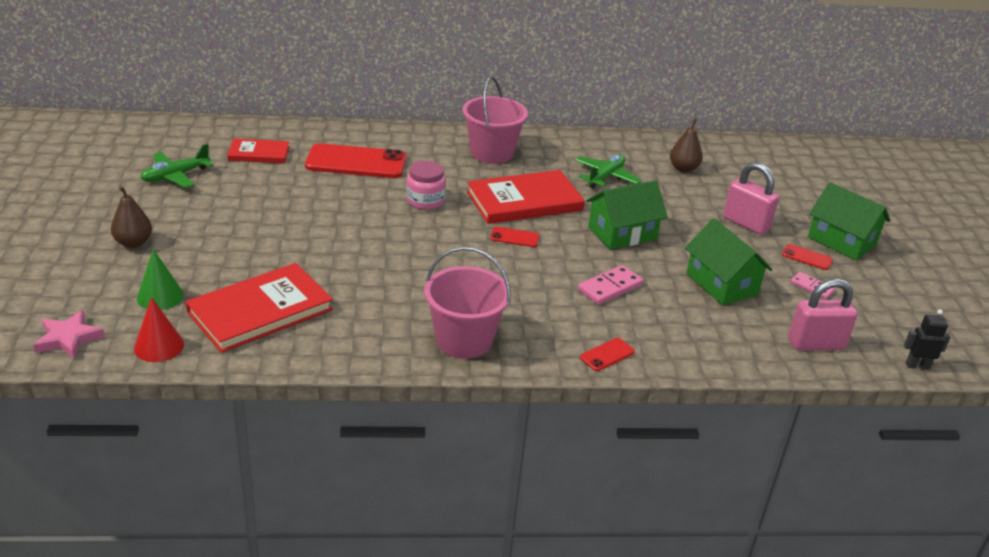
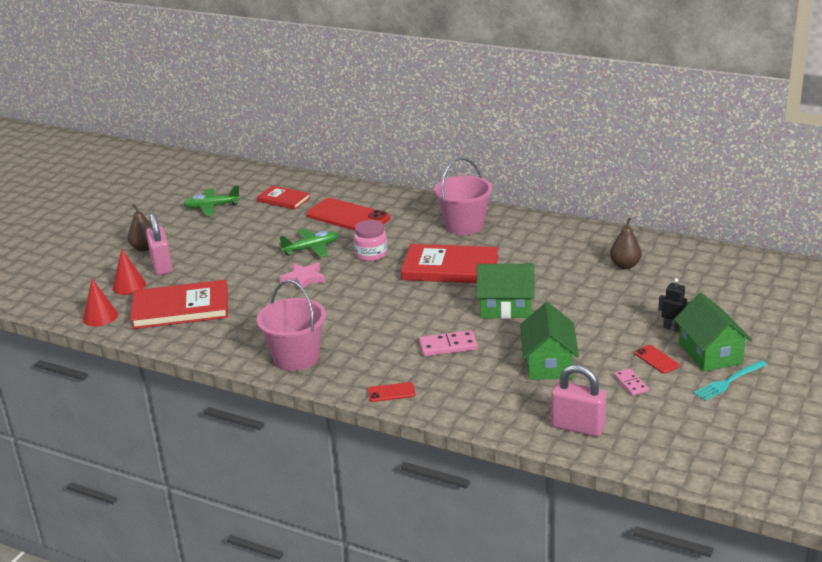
camera: 35 degrees right, 5 degrees down
pink star [33,310,104,359] -> pink star moved to [280,263,326,291]
green cone [137,249,184,310] -> red cone [112,249,146,295]
red phone [490,227,539,247] -> none
green plane [575,154,641,189] -> green plane moved to [279,228,338,258]
pink padlock [723,162,779,235] -> pink padlock moved to [146,212,173,275]
black robot [904,309,951,370] -> black robot moved to [658,278,690,332]
none -> turquoise fork [694,360,767,401]

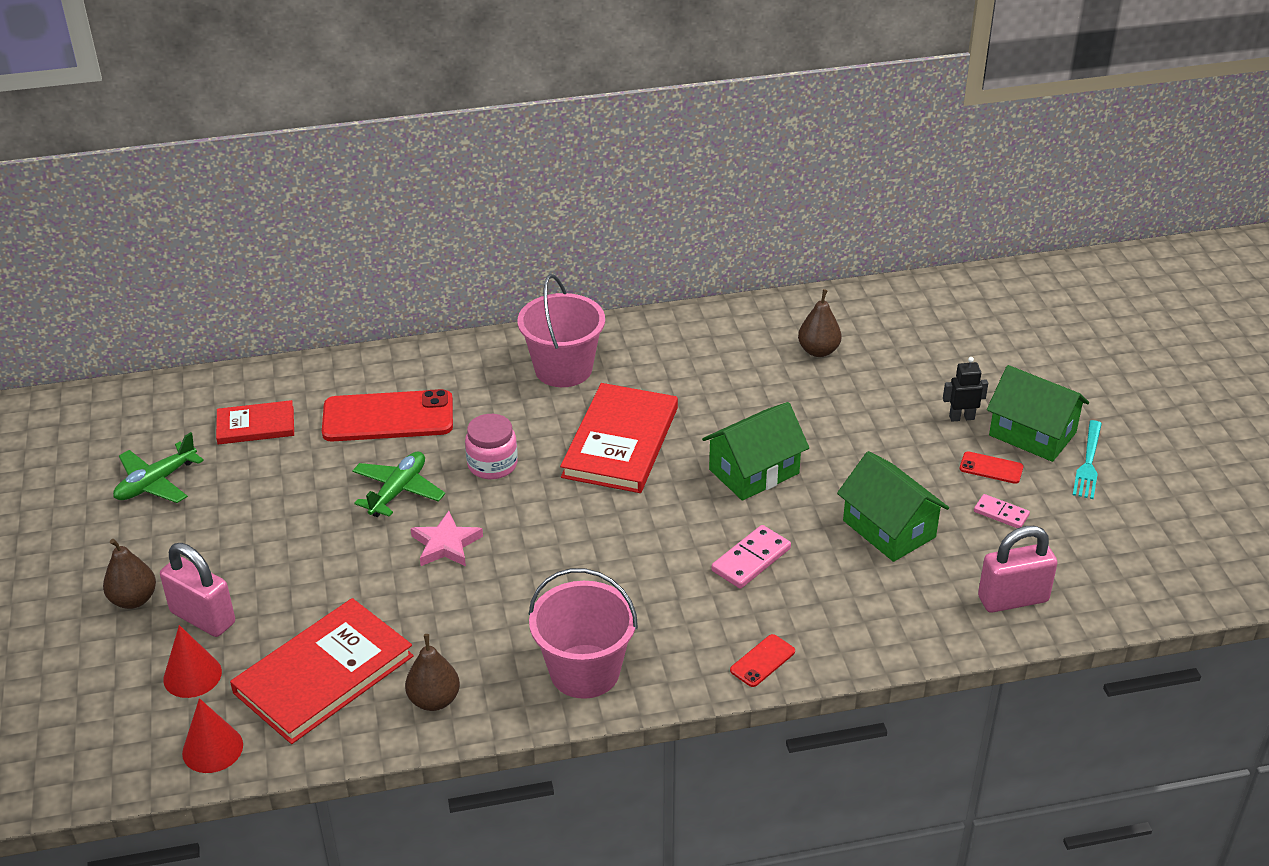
camera: 40 degrees left, 10 degrees up
red book [401,244,499,283] -> red book turned 45 degrees counterclockwise [560,383,678,493]
none -> brown pear [405,634,460,711]

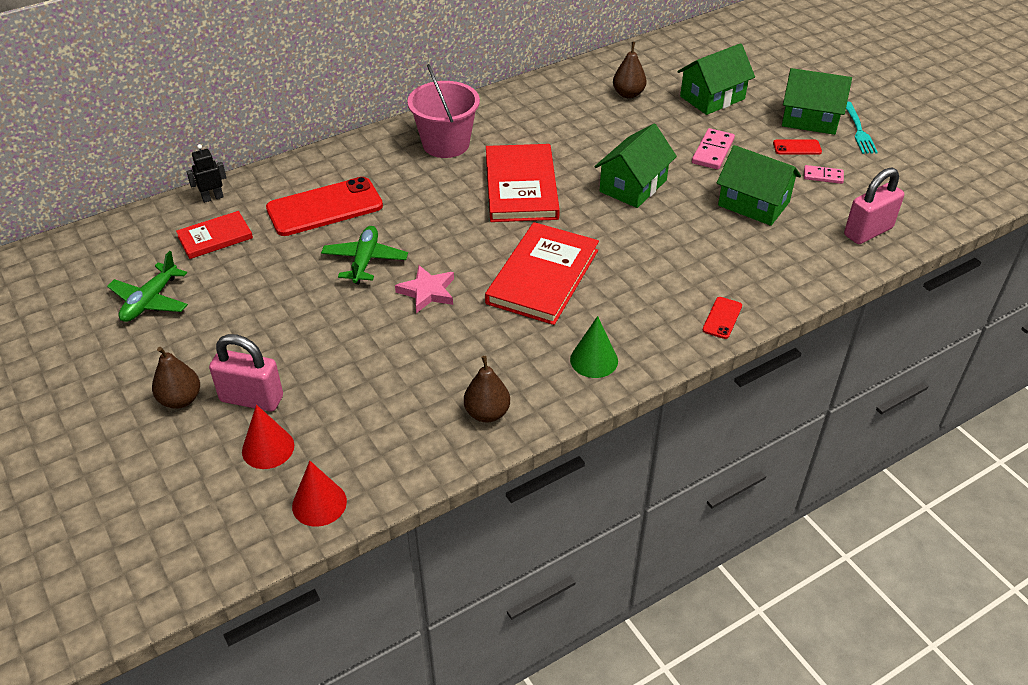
camera: 20 degrees left, 5 degrees up
red book [230,598,414,744] -> red book moved to [485,222,599,325]
pink jar [465,414,518,479] -> none
pink bucket [529,568,638,699] -> green cone [570,316,618,378]
pink domino [711,525,791,589] -> pink domino moved to [692,128,735,170]
black robot [943,357,988,422] -> black robot moved to [186,144,227,203]
none -> green house [677,43,755,115]

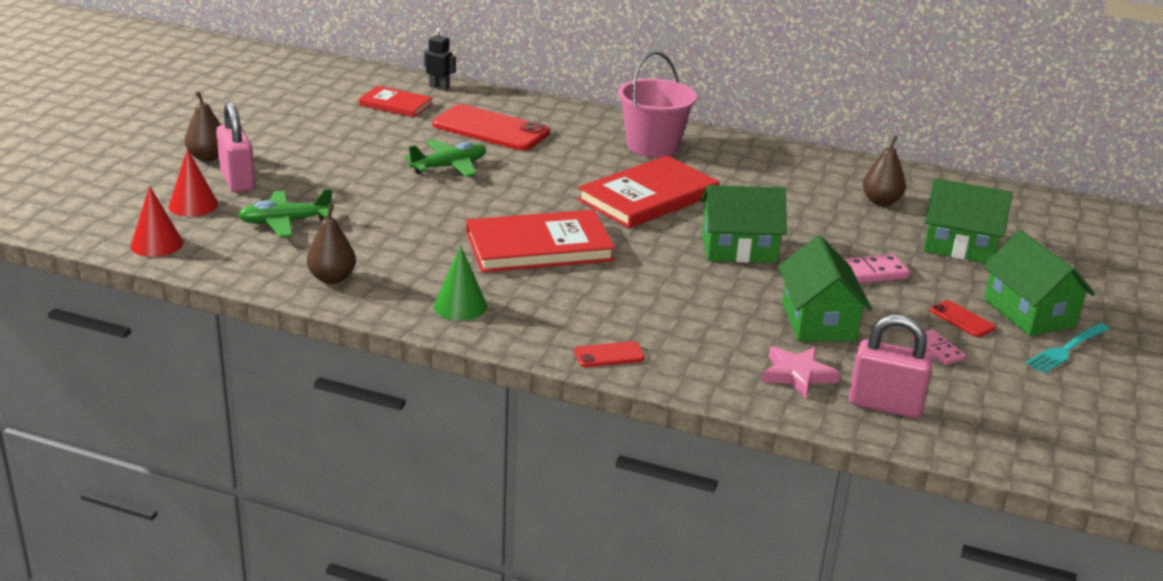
camera: 50 degrees right, 15 degrees down
green plane [107,251,188,322] -> green plane moved to [238,188,333,237]
pink star [395,265,454,313] -> pink star moved to [762,346,840,398]

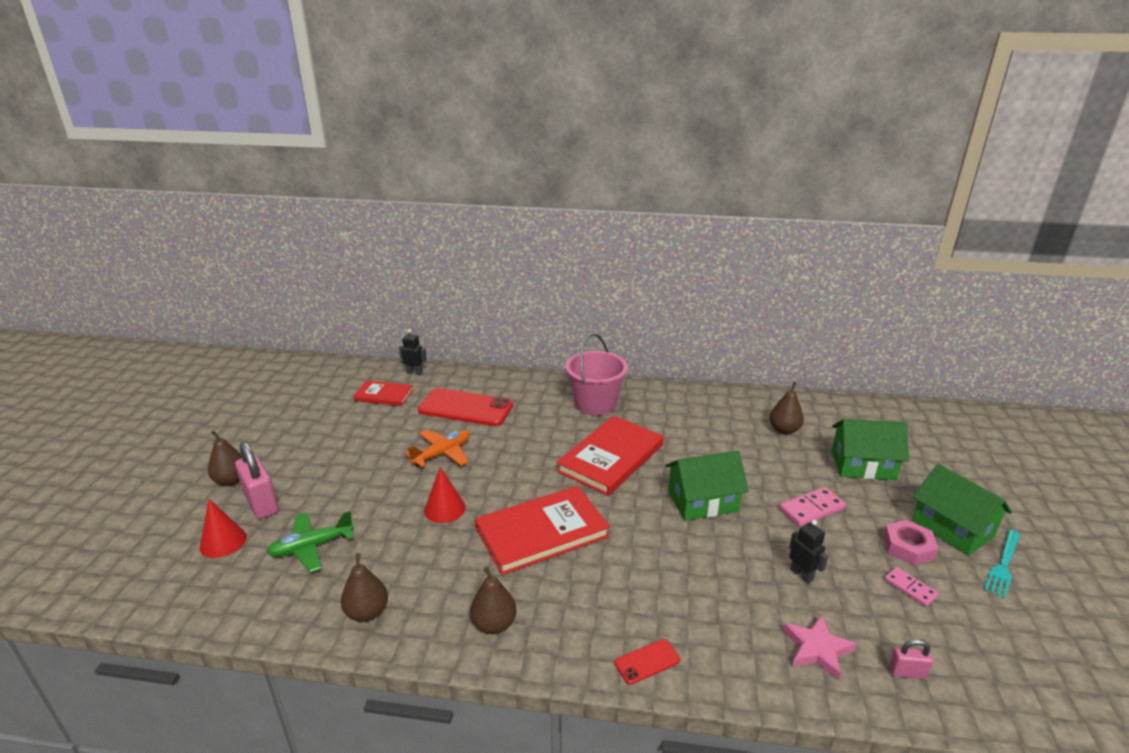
camera: 10 degrees left, 0 degrees up
red cone [130,186,183,257] -> red cone moved to [424,467,466,523]
green plane [405,139,486,177] -> orange plane [405,430,470,467]
green cone [433,246,487,321] -> brown pear [470,566,517,634]
green house [778,236,872,342] -> black robot [789,520,829,584]
pink padlock [849,314,933,418] -> pink padlock [889,639,933,680], size x0.51
red phone [930,300,995,337] -> pink nut [883,520,939,565]

